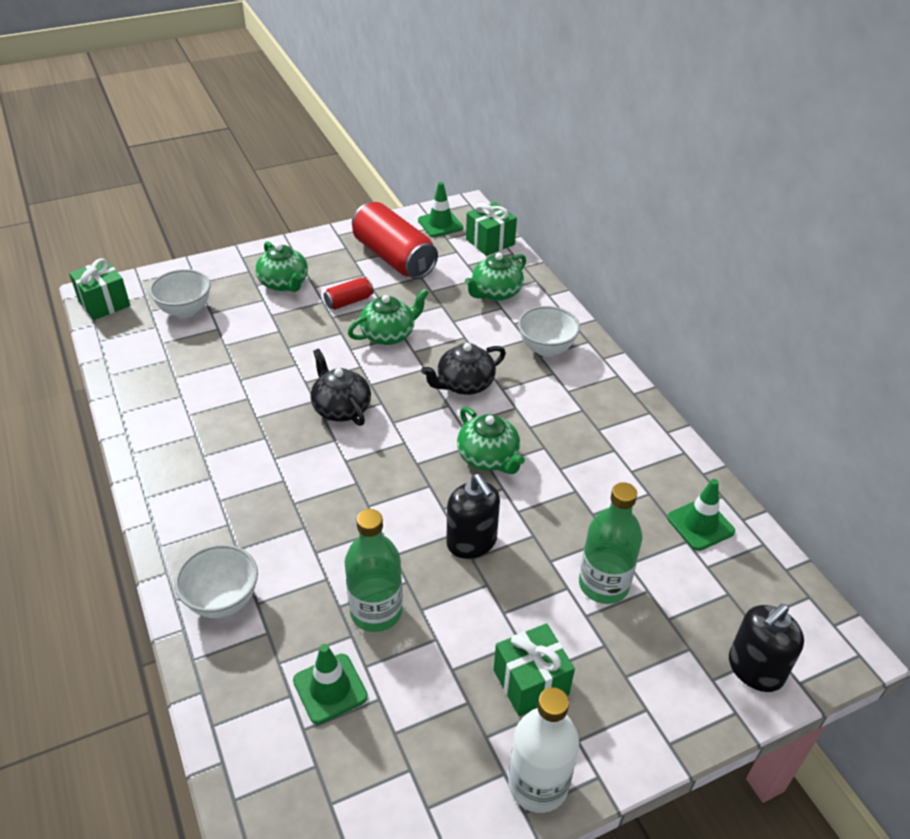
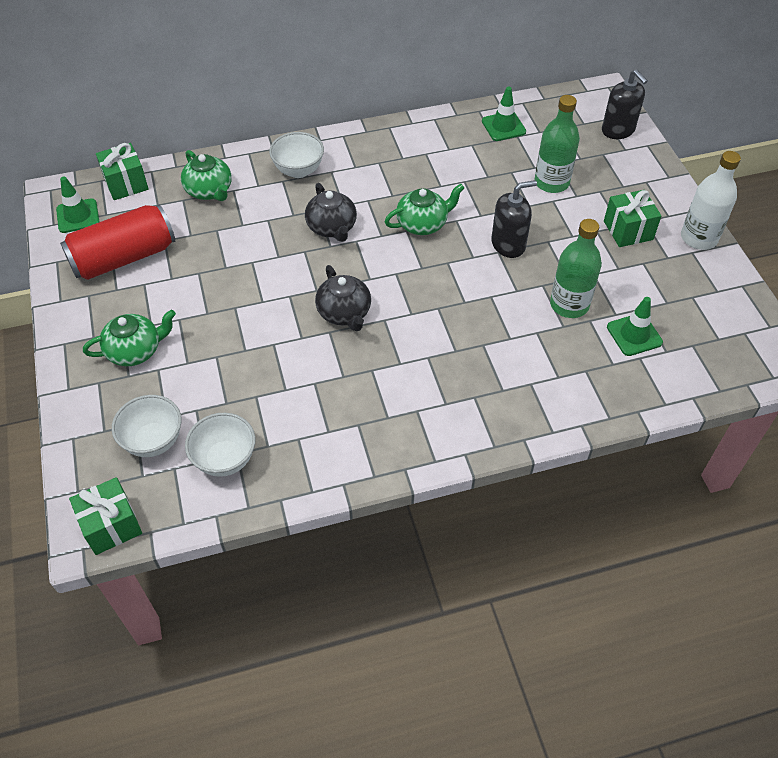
camera: 80 degrees left, 10 degrees up
white bowl [175,545,258,618] -> white bowl moved to [185,413,255,477]
black teapot [310,349,371,426] -> black teapot turned 90 degrees counterclockwise [315,265,371,331]
red can [324,277,374,310] -> none
green teapot [348,288,429,345] -> none

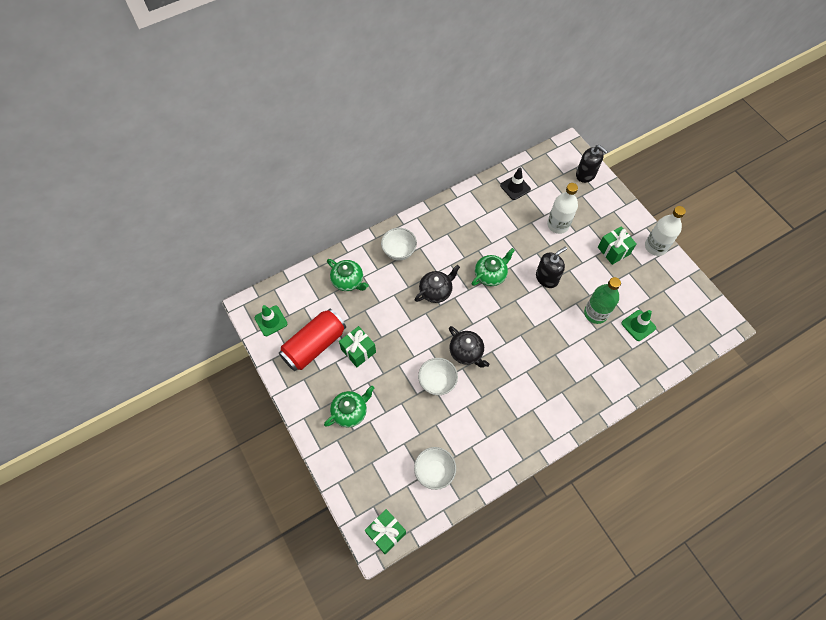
camera: 15 degrees left, 10 degrees up
green gift [96,143,149,200] -> green gift moved to [339,326,376,367]
white bowl [112,395,182,457] -> white bowl moved to [418,358,458,395]
black teapot [305,183,357,242] -> black teapot turned 90 degrees counterclockwise [415,265,460,303]
green traffic cone [482,87,526,141] -> black traffic cone [500,168,531,200]
green bottle [535,95,580,193] -> white bottle [547,183,578,234]

